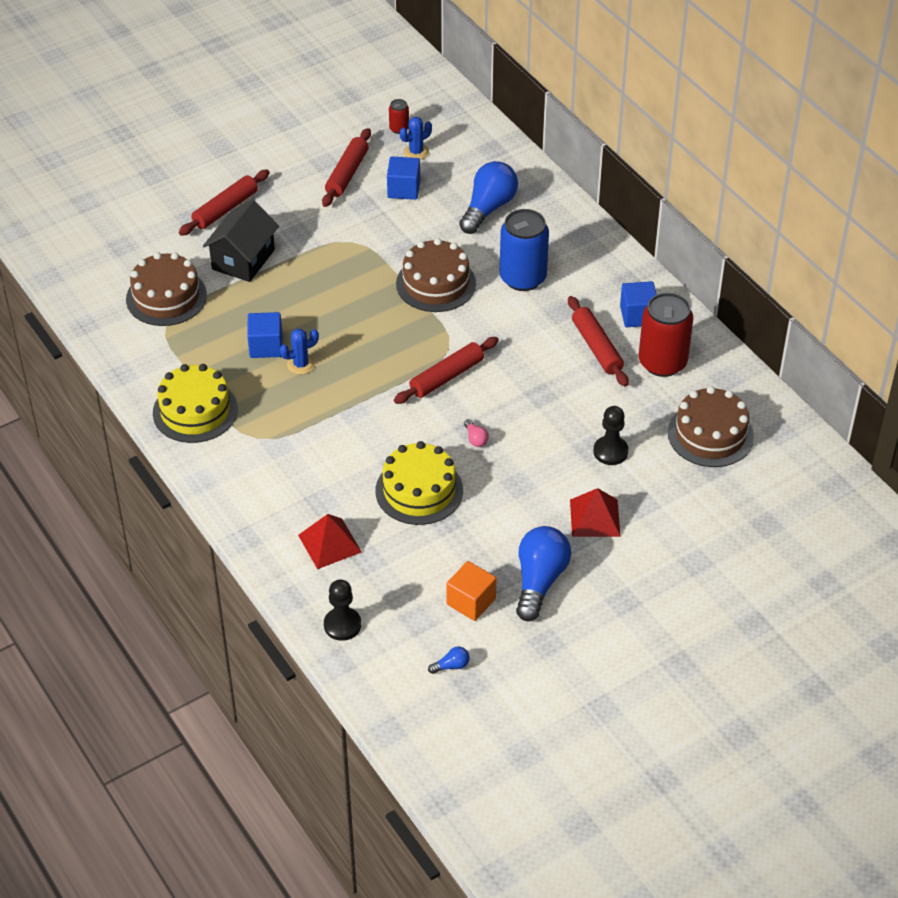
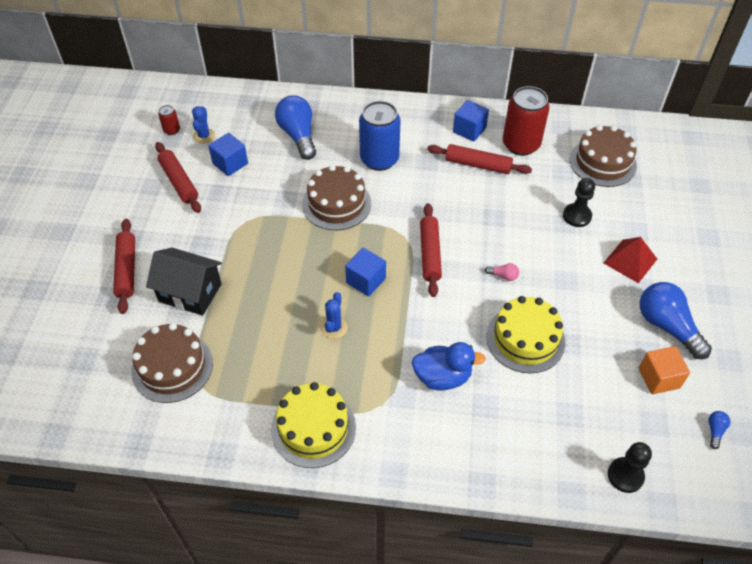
camera: 50 degrees left, 5 degrees up
black house [203,199,279,282] -> black house turned 45 degrees counterclockwise [146,248,222,316]
blue cube [247,312,283,358] -> blue cube moved to [345,248,386,296]
red pyramid [298,514,362,569] -> none
none -> blue duck [412,342,486,391]

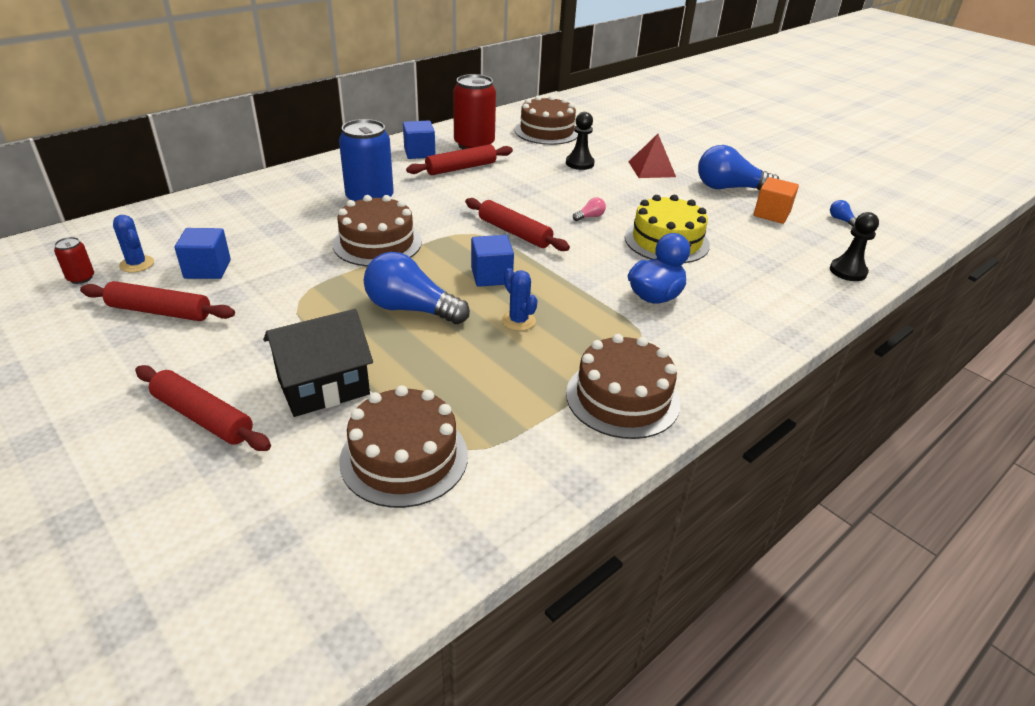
camera: 50 degrees left, 15 degrees down
yellow cake [271,382,356,468] -> brown cake [566,334,680,439]
blue light bulb [275,95,316,160] -> blue light bulb moved to [364,252,470,324]

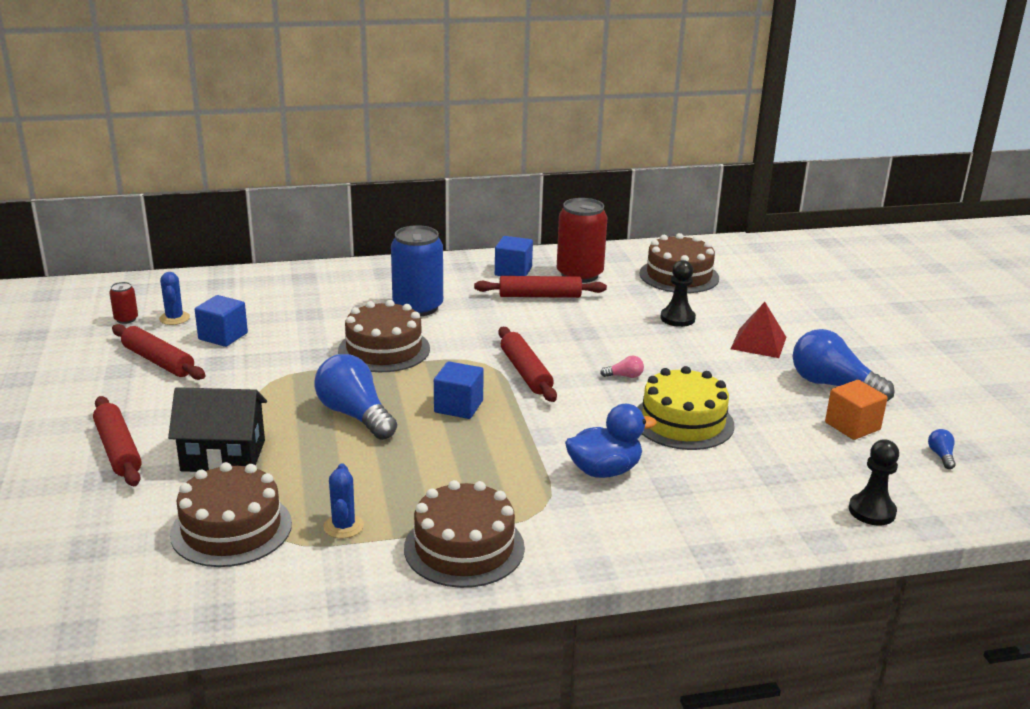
camera: 30 degrees right, 10 degrees down
blue cactus [502,268,538,331] -> blue cactus moved to [324,464,364,538]

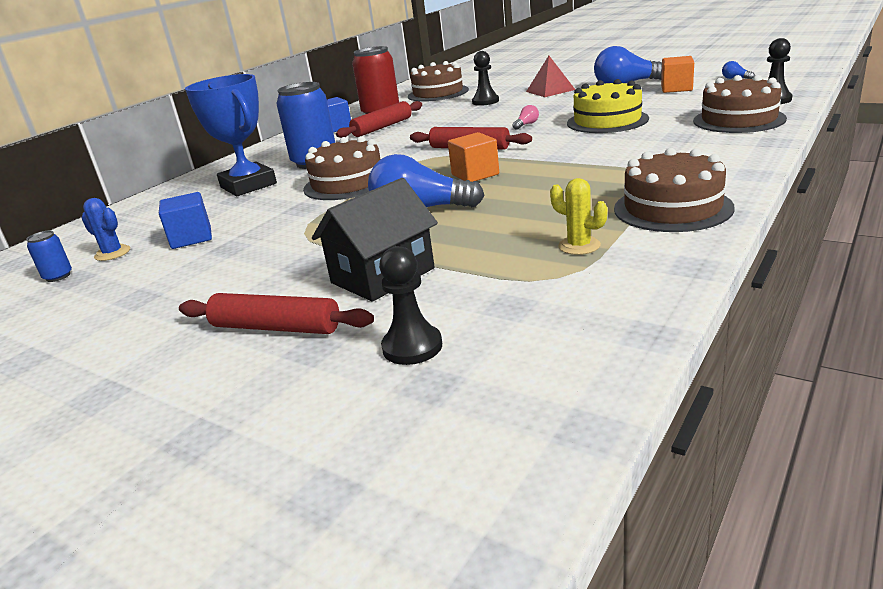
camera: 40 degrees left, 0 degrees up
red can [109,282,138,324] -> blue can [27,230,72,282]
red rolling pin [112,324,206,380] -> none
brown cake [170,462,292,567] -> brown cake moved to [693,75,787,133]
blue cactus [324,464,364,538] -> yellow cactus [550,178,607,255]
blue cube [434,361,484,419] -> orange cube [448,132,499,182]
blue duck [565,404,657,478] -> none
none -> blue trophy [185,74,277,196]
none -> black pawn [379,246,442,365]

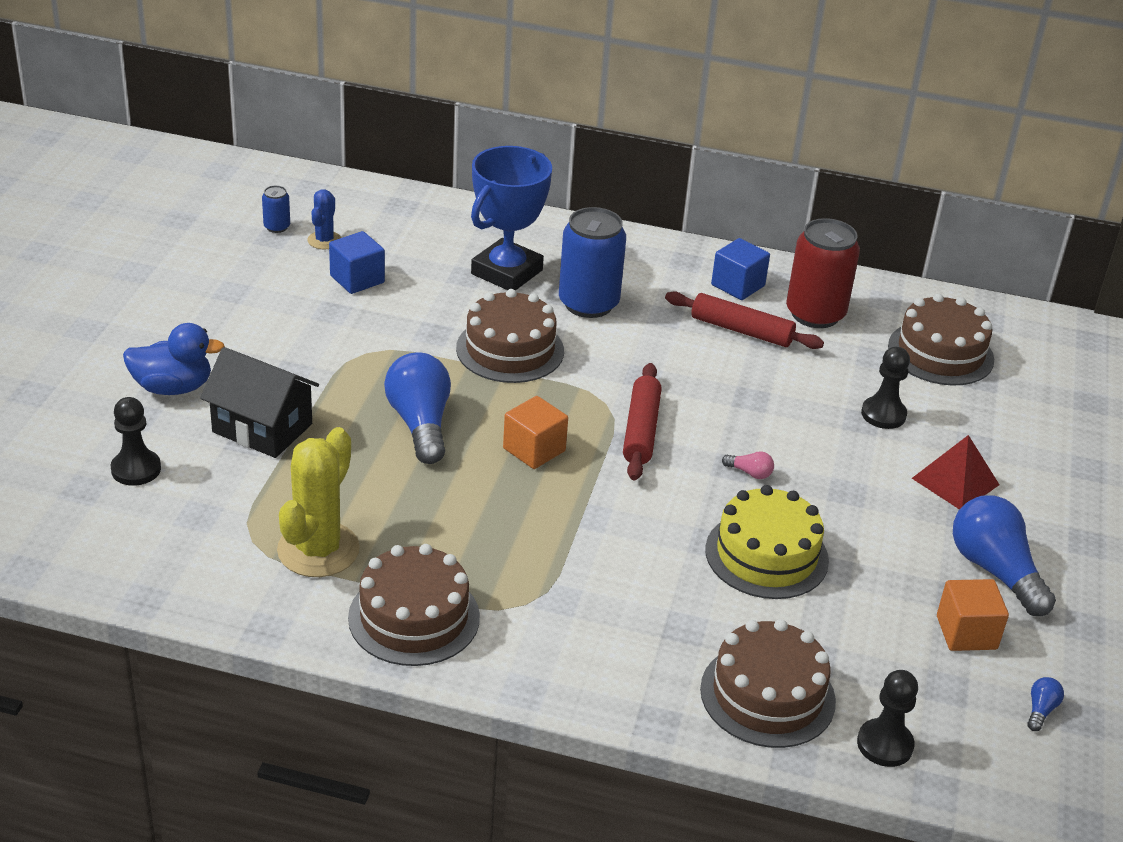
camera: 65 degrees right, 10 degrees up
red rolling pin [179,293,374,334] -> blue duck [123,323,225,395]
yellow cactus [550,178,607,255] -> yellow cactus [277,427,360,577], size x1.91

